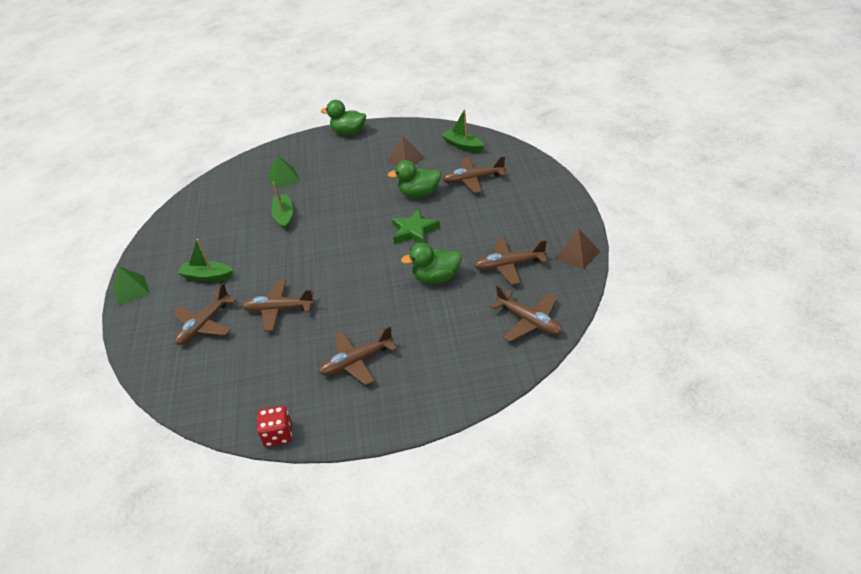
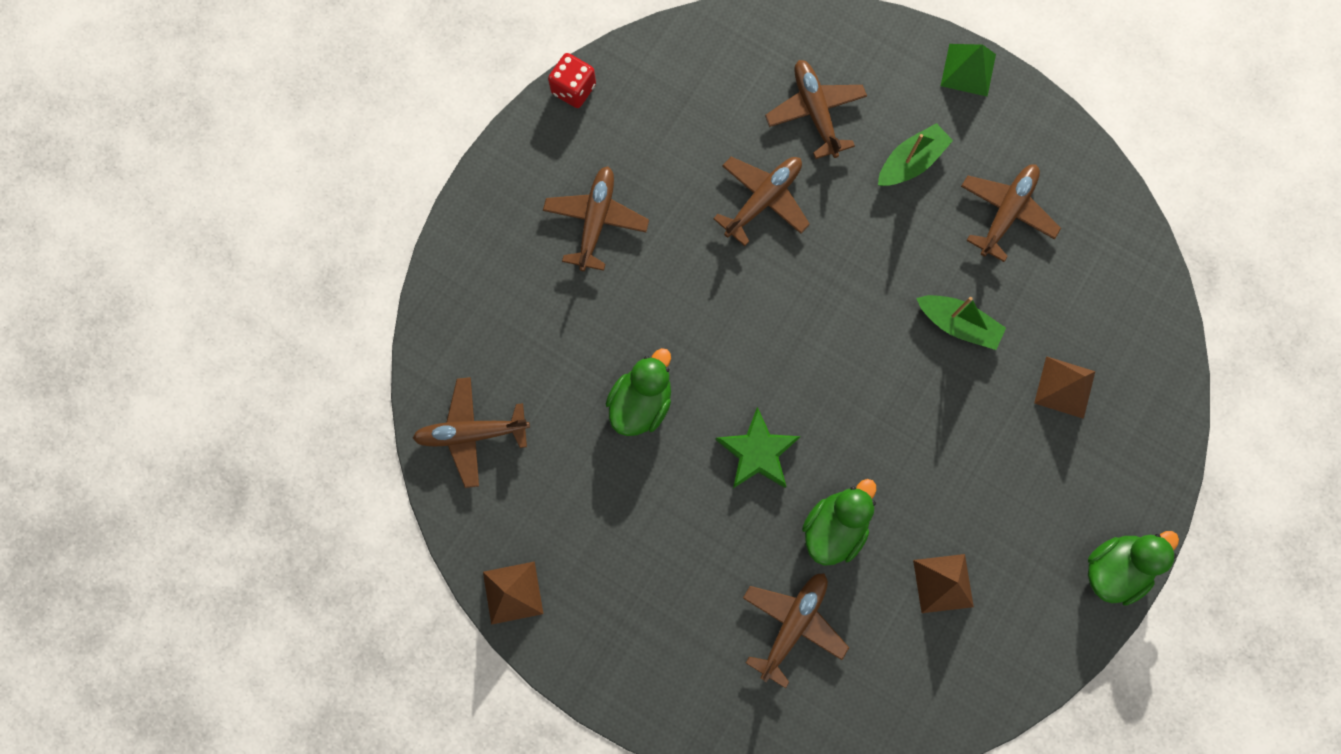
camera: 125 degrees right, 35 degrees up
green pyramid [268,155,300,188] -> brown pyramid [1034,356,1095,419]
green boat [441,110,484,152] -> none
brown plane [474,238,547,285] -> brown plane moved to [961,164,1061,262]

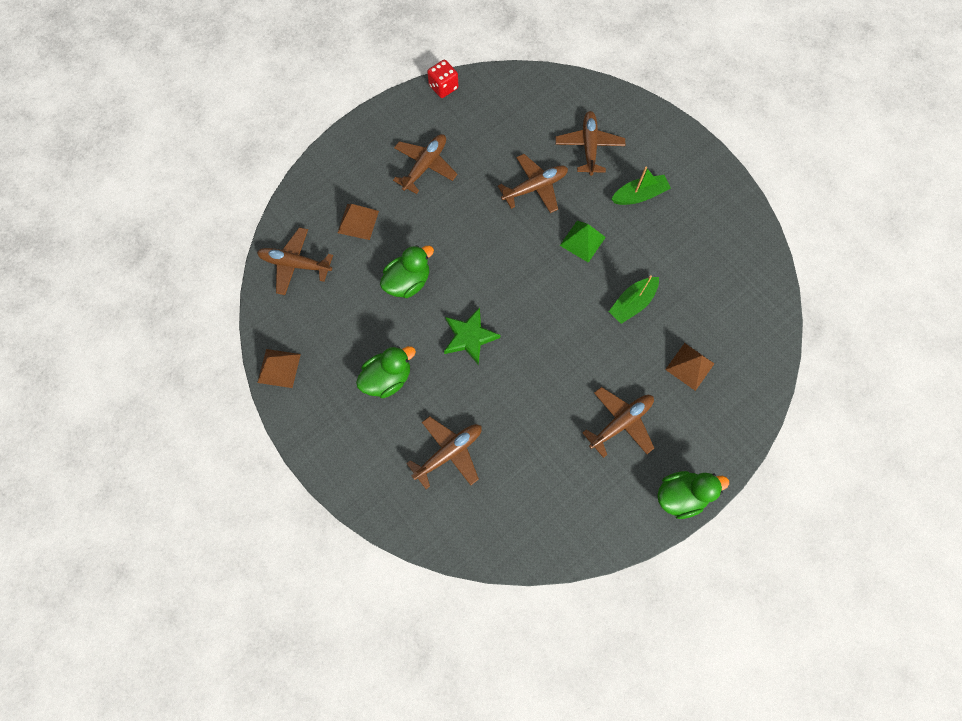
camera: 20 degrees right, 5 degrees down
green duck [802,479,876,566] -> green duck moved to [356,346,416,398]
brown pyramid [913,554,974,613] -> brown pyramid moved to [338,204,379,240]
green boat [916,295,1006,350] -> green boat turned 90 degrees clockwise [608,275,659,324]
green pyramid [941,44,996,97] -> green pyramid moved to [560,221,606,263]
brown plane [961,164,1061,262] -> brown plane moved to [582,387,654,458]

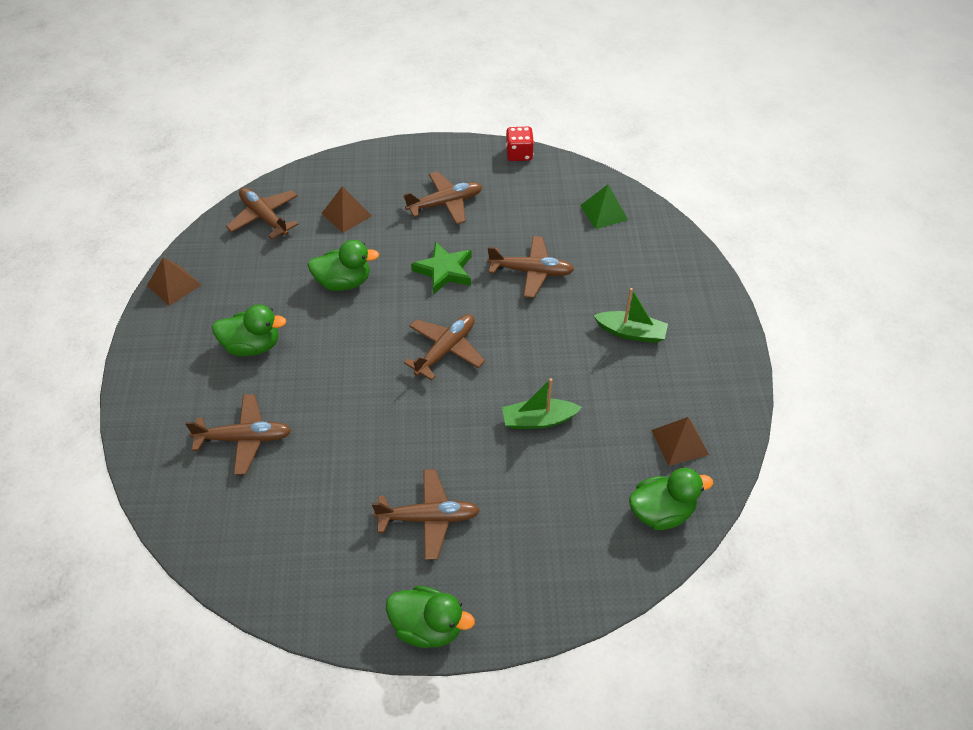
camera: 35 degrees right, 20 degrees down
green star [444,307,500,365] -> green star moved to [411,241,472,295]
brown plane [555,111,626,176] -> brown plane moved to [404,314,485,380]
green pyramid [560,221,606,263] -> green pyramid moved to [580,184,628,229]
brown pyramid [665,343,715,391] -> brown pyramid moved to [651,417,709,466]
none -> green duck [629,468,713,530]

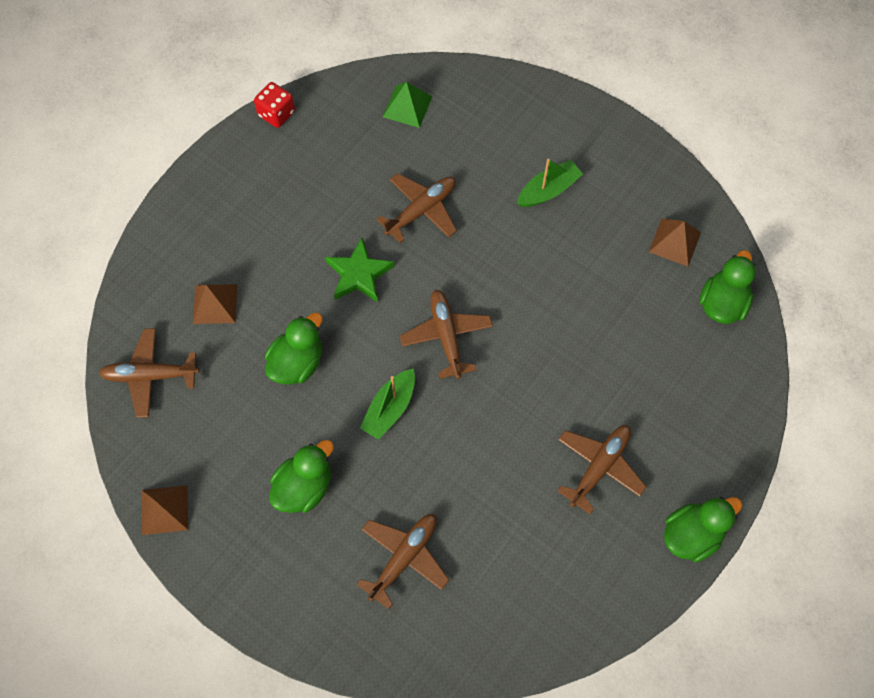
camera: 50 degrees left, 15 degrees up
brown plane [403,171,482,225] -> none
green boat [502,378,582,429] -> green boat moved to [360,368,415,440]

